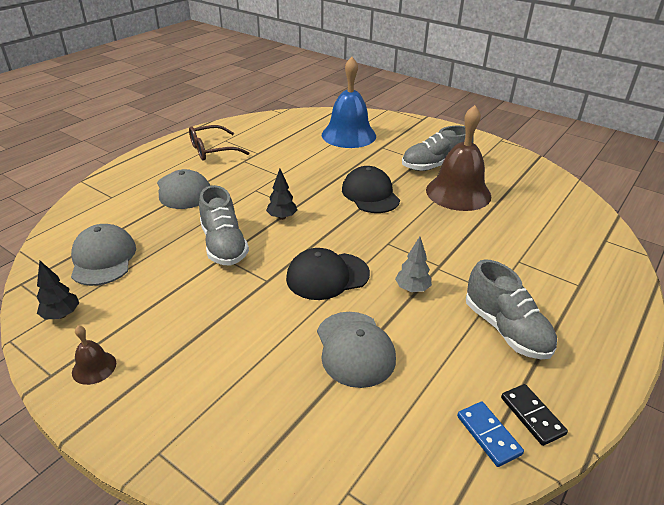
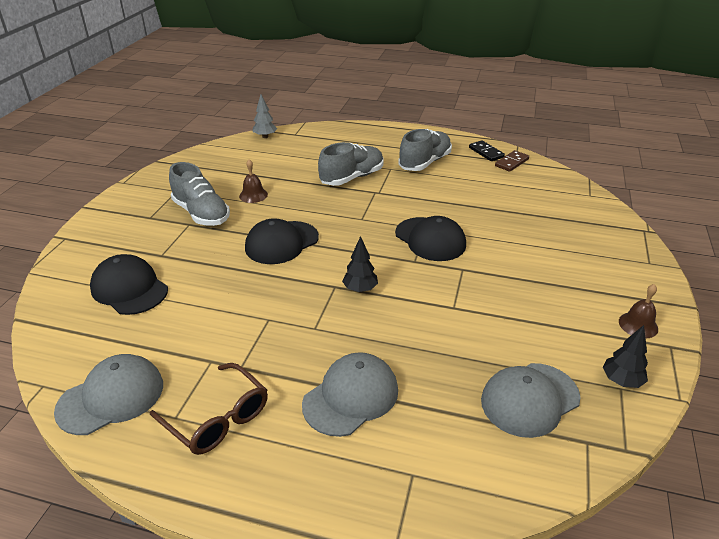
camera: 110 degrees left, 0 degrees up
grey shoe [199,185,249,266] -> grey shoe moved to [318,142,384,186]
grey cap [317,312,396,388] -> grey cap moved to [54,354,163,435]
blue bell [322,57,376,148] -> black cap [90,254,168,315]
grey tree [395,237,432,292] -> grey tree moved to [252,94,277,138]
brown bell [426,105,491,211] -> brown bell [239,159,268,203], size x0.43
blue domino [457,401,524,467] -> brown domino [495,150,529,172]
black domino [501,384,568,446] -> black domino turned 75 degrees counterclockwise [469,140,505,161]

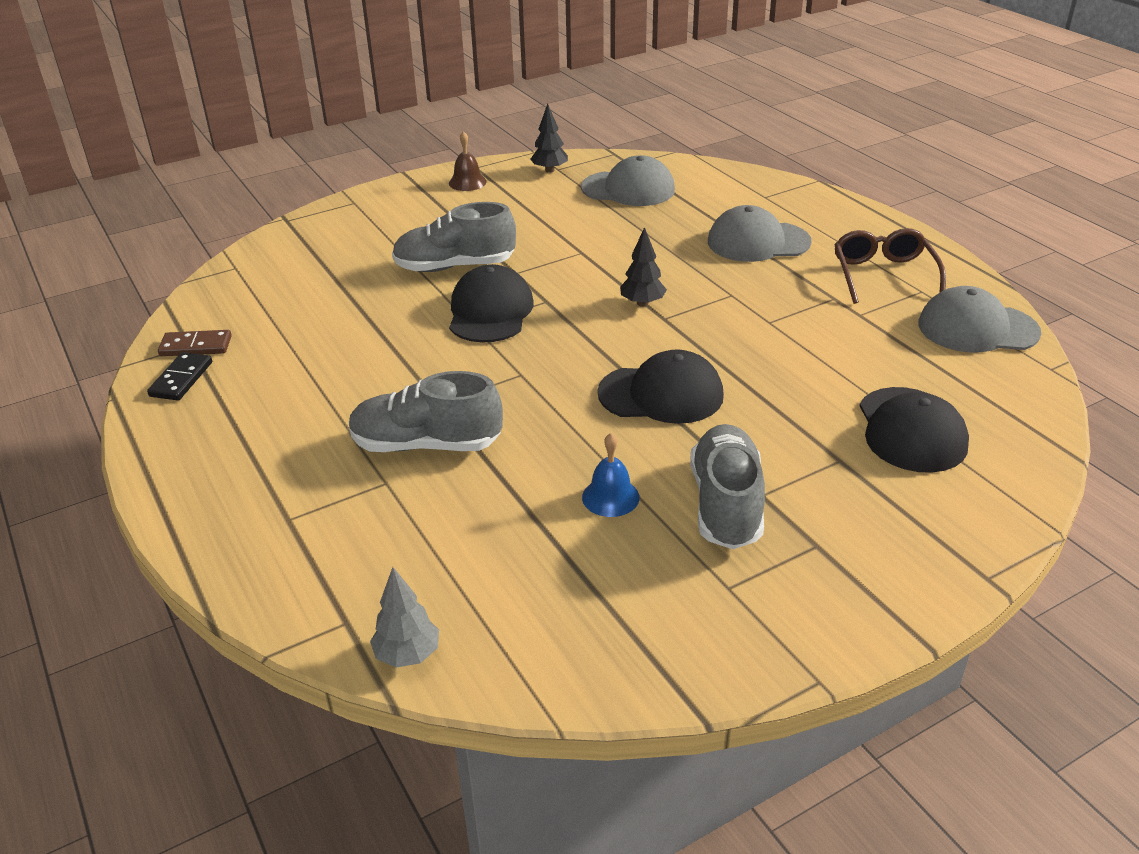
camera: 135 degrees left, 0 degrees up
brown bell [239,159,268,203] -> blue bell [582,433,640,517]
grey shoe [399,129,452,171] -> grey shoe moved to [392,202,516,272]

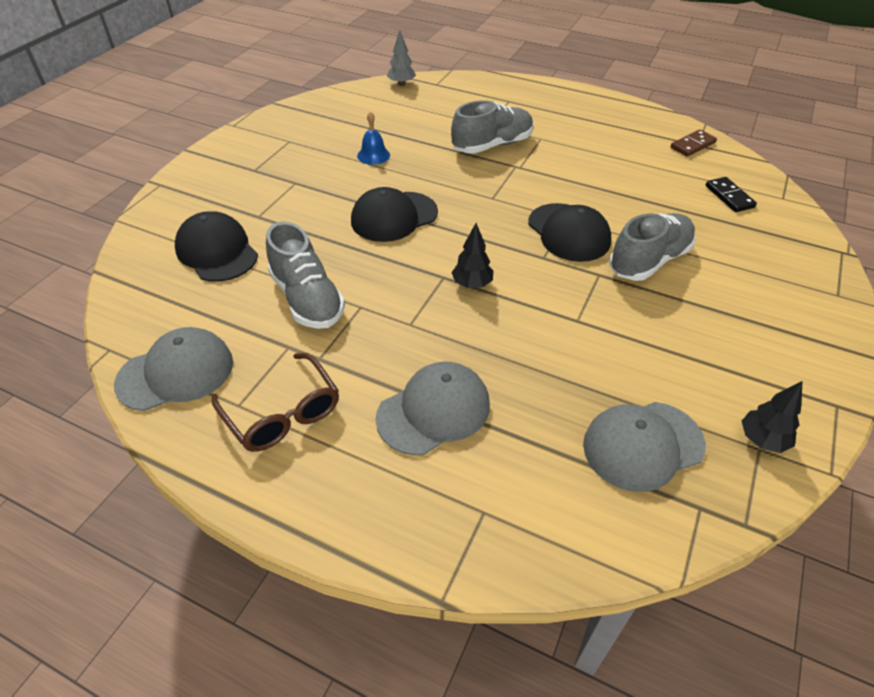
camera: 145 degrees right, 10 degrees up
black domino [147,352,212,400] -> black domino moved to [706,177,757,212]
brown bell [449,131,487,191] -> none
grey shoe [690,424,765,549] -> grey shoe moved to [266,222,345,329]

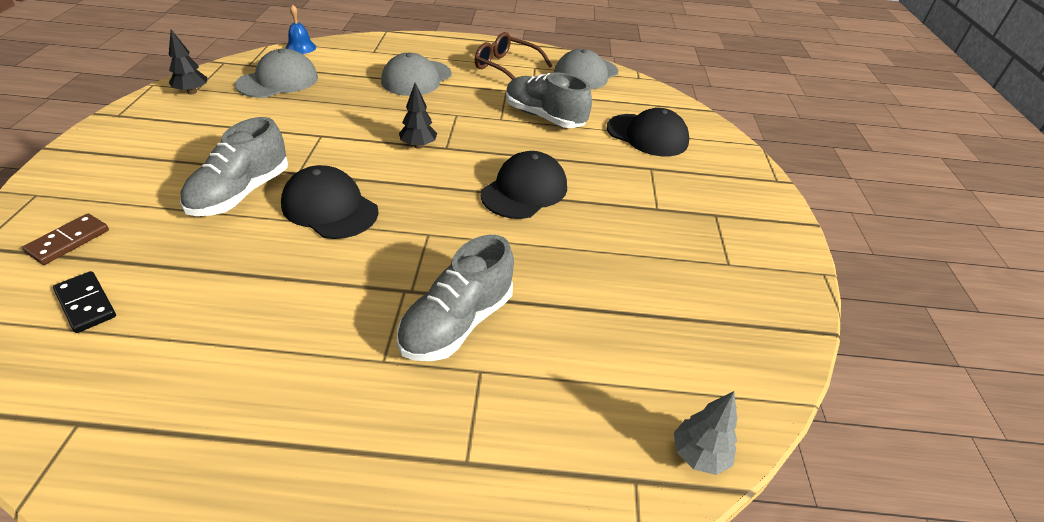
camera: 155 degrees right, 5 degrees down
blue bell [357,111,390,165] -> blue bell moved to [285,4,316,54]
brown domino [671,130,717,157] -> brown domino moved to [22,214,109,265]

